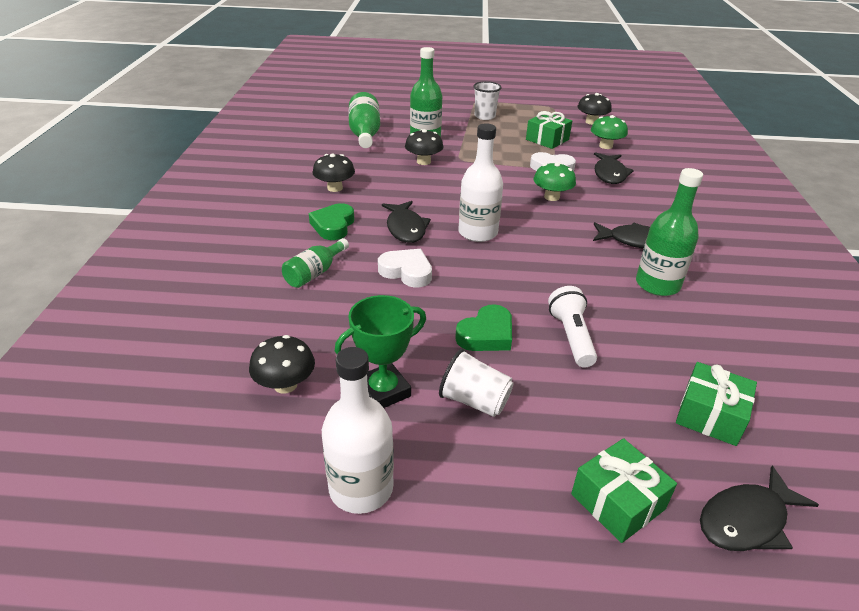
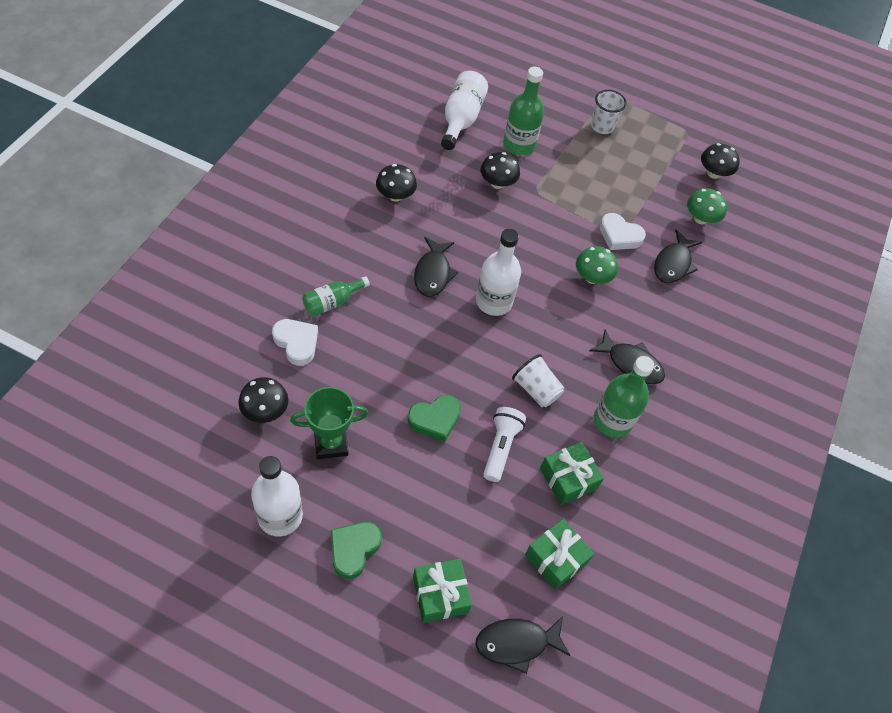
camera: 15 degrees right, 20 degrees up
green heart [309,203,354,240] -> green heart moved to [331,522,382,579]
green bottle [349,92,380,148] -> white bottle [441,71,488,150]
white heart [378,249,432,288] -> white heart moved to [272,319,318,366]
white cup [439,349,514,417] -> white cup moved to [512,354,564,407]
green gift [526,111,572,149] -> green gift moved to [540,442,604,505]

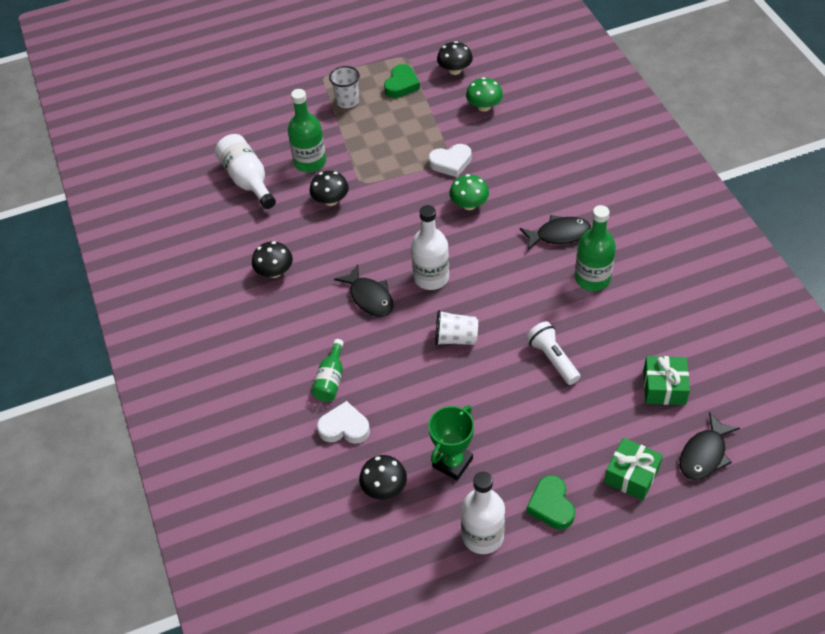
camera: 35 degrees left, 5 degrees down
green heart [407,395,461,442] -> green heart moved to [384,64,420,98]
white cup [512,354,564,407] -> white cup moved to [435,310,478,346]
green gift [540,442,604,505] -> none
black fish [654,229,702,283] -> none

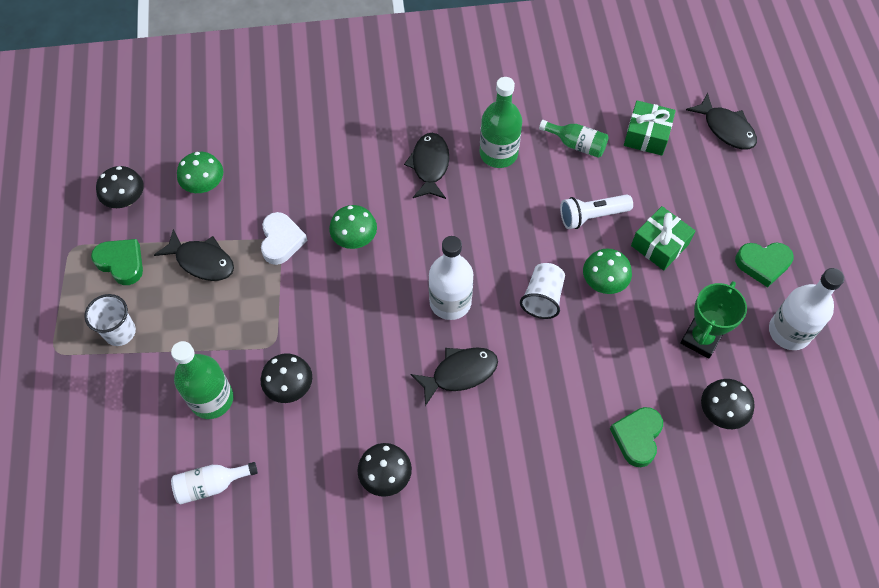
camera: 80 degrees left, 10 degrees up
white bottle [215,134,276,209] -> white bottle [171,462,258,504], size x0.63
green bottle [312,339,343,402] -> green bottle moved to [539,120,609,158]
white heart [317,401,370,444] -> green heart [610,407,663,467]
green trophy [428,405,474,481] -> green trophy turned 75 degrees clockwise [680,281,747,359]
green gift [604,438,663,500] -> green gift moved to [631,206,695,270]
none -> black fish [154,229,234,281]
none -> green mushroom [583,248,632,294]

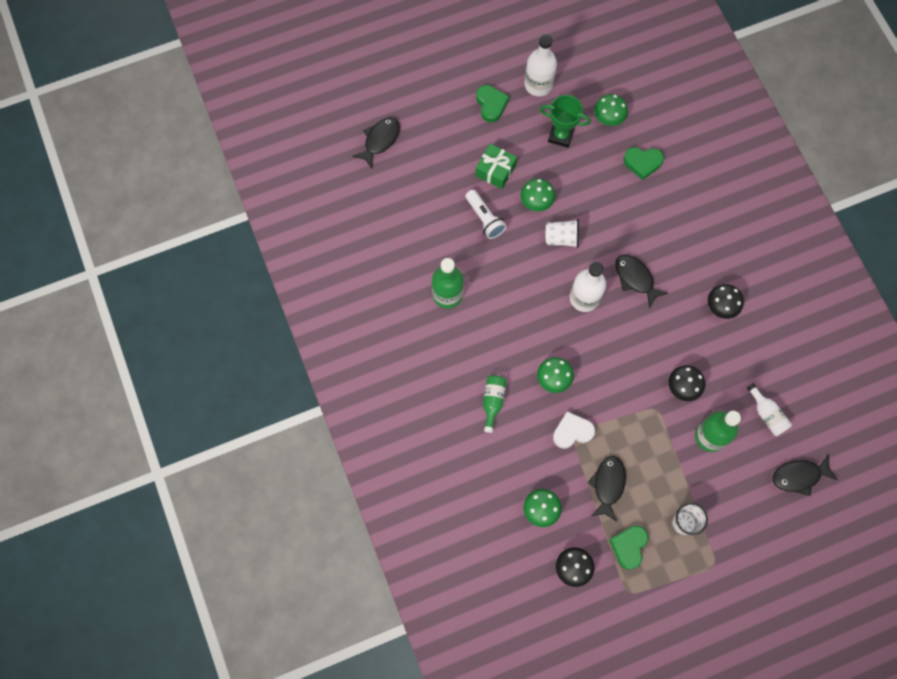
camera: 105 degrees left, 10 degrees up
black fish [404,133,449,199] -> black fish moved to [773,455,838,496]
green bottle [539,120,609,158] -> green bottle moved to [483,375,507,433]
green gift [624,100,676,156] -> none
black mushroom [701,379,755,429] -> green mushroom [594,94,628,126]

